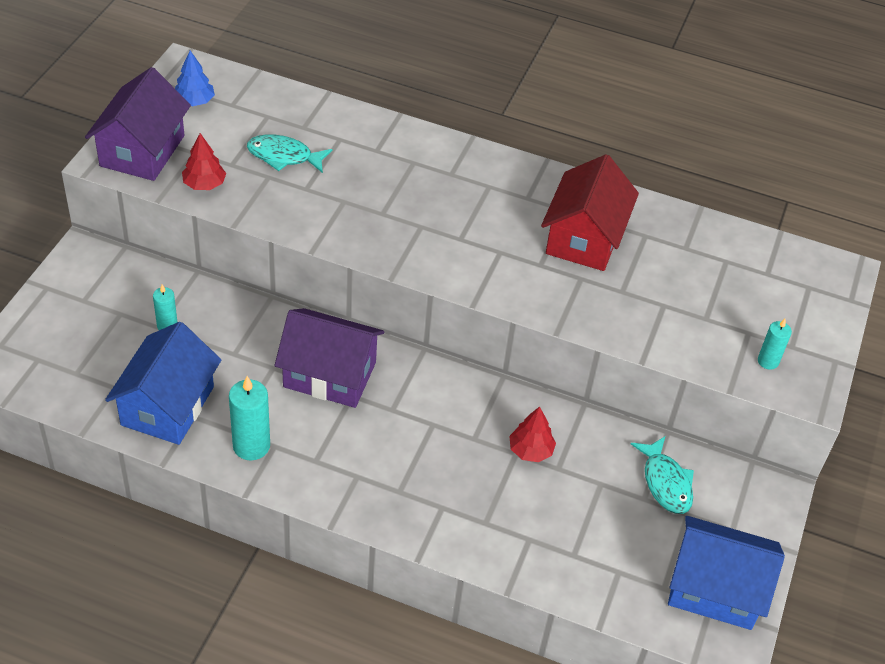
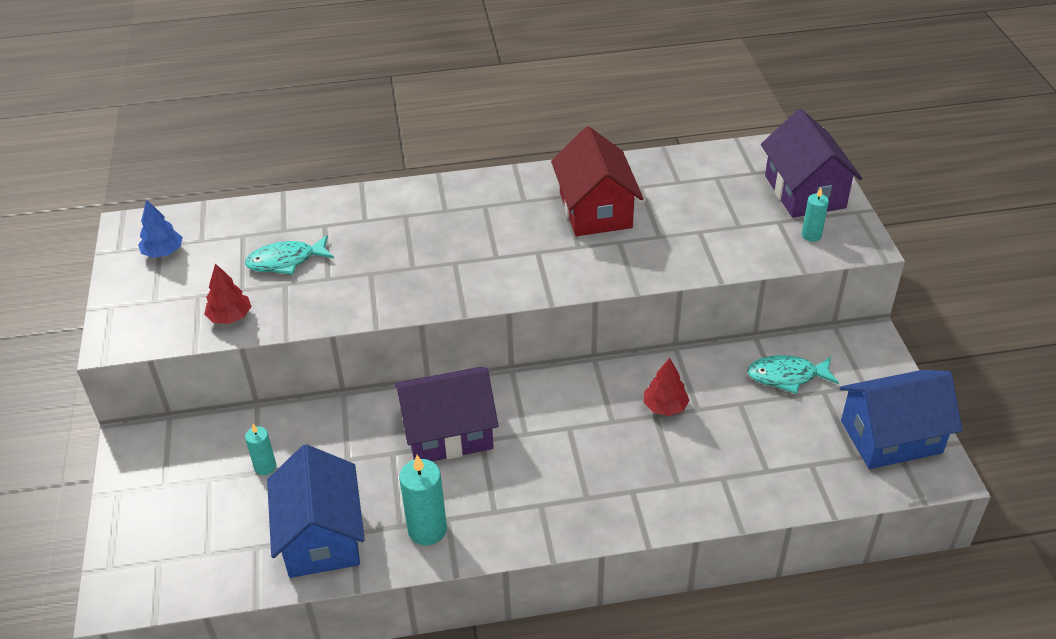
camera: 25 degrees left, 5 degrees down
purple house [85,67,191,181] -> purple house moved to [761,109,863,218]
turquoise fish [631,437,694,514] -> turquoise fish turned 135 degrees clockwise [748,355,839,394]

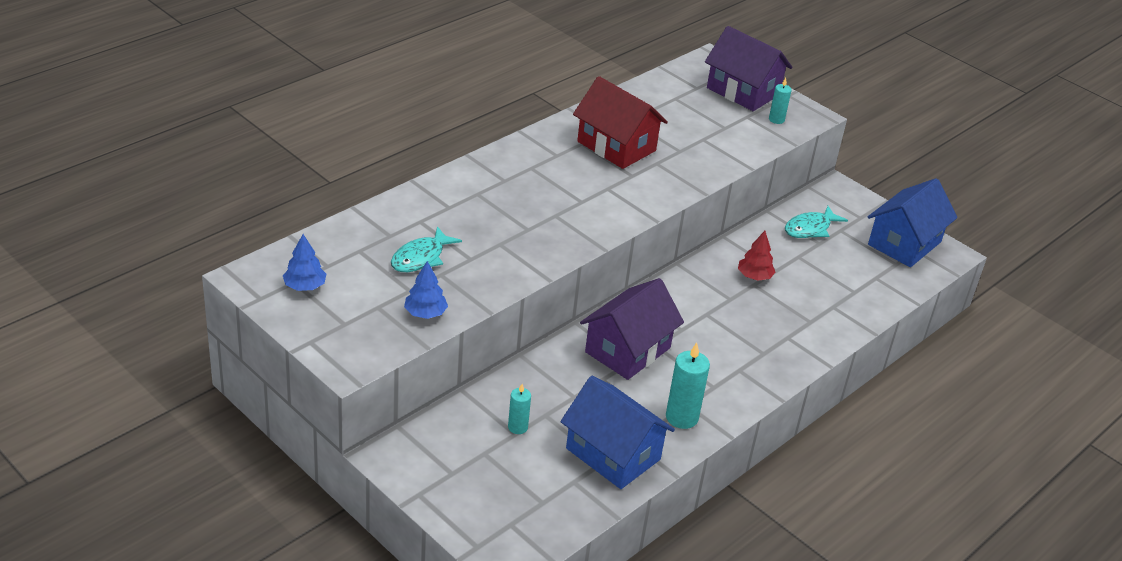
camera: 40 degrees left, 5 degrees down
red tree [204,263,252,324] -> blue tree [404,261,448,319]

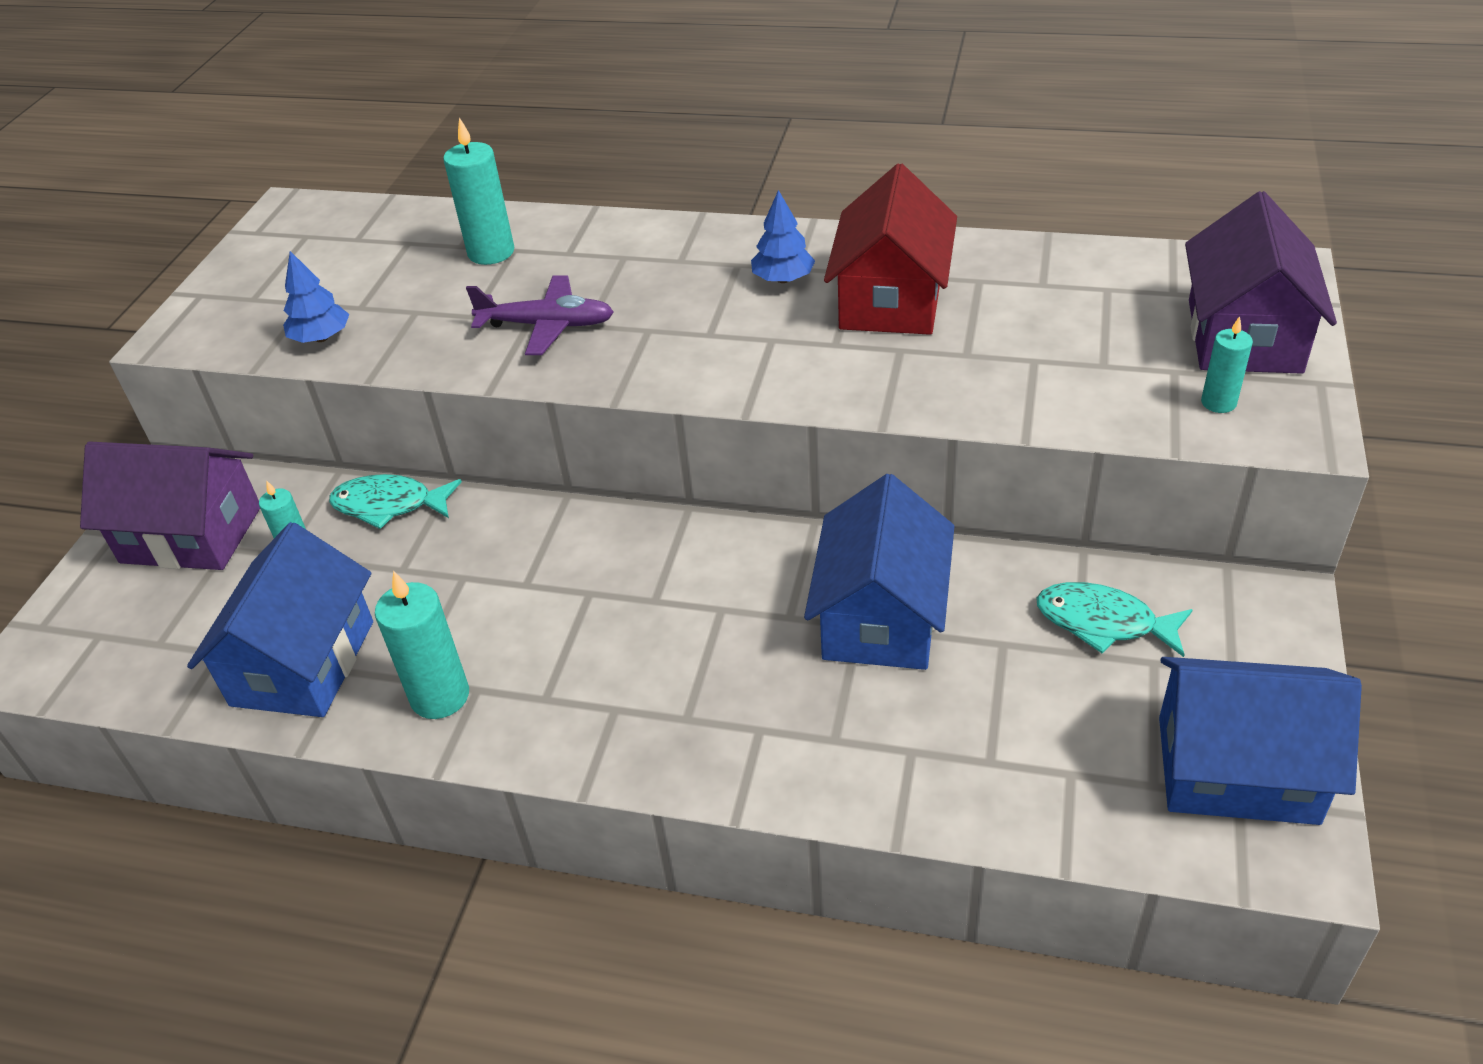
camera: 65 degrees right, 5 degrees up
blue tree [283,234,326,291] -> blue tree moved to [751,190,815,283]
turquoise fish [391,226,462,272] -> turquoise fish moved to [329,474,462,529]
purple house [580,278,684,380] -> purple house moved to [80,441,260,570]
red tree [738,231,776,281] -> blue house [804,474,955,670]
none -> turquoise candle [443,118,514,265]
none -> purple plane [466,275,614,355]

